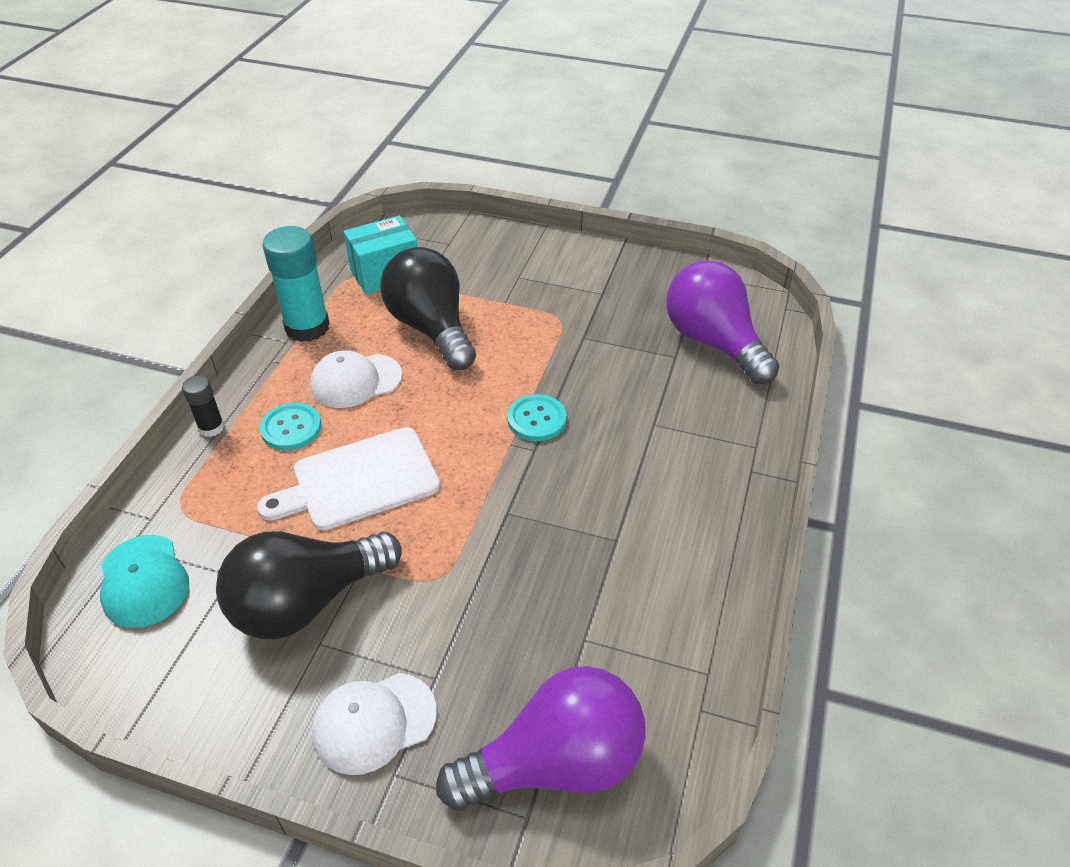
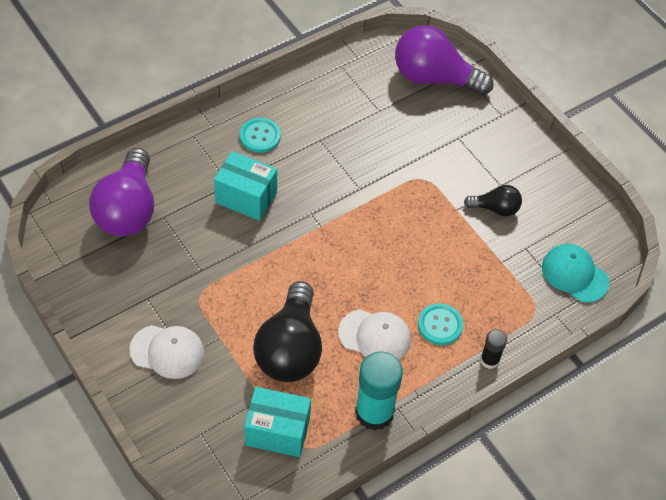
camera: 145 degrees left, 10 degrees up
turquoise cap [100,535,189,628] -> turquoise cap turned 60 degrees counterclockwise [542,244,609,303]
black light bulb [216,531,402,639] -> black light bulb [464,185,522,216], size x0.51
white cutting board [257,427,440,530] -> none
white cap [312,673,437,775] -> white cap moved to [129,325,204,379]
turquoise button [507,394,567,441] -> turquoise button moved to [240,118,281,153]
none -> turquoise box [214,151,277,221]

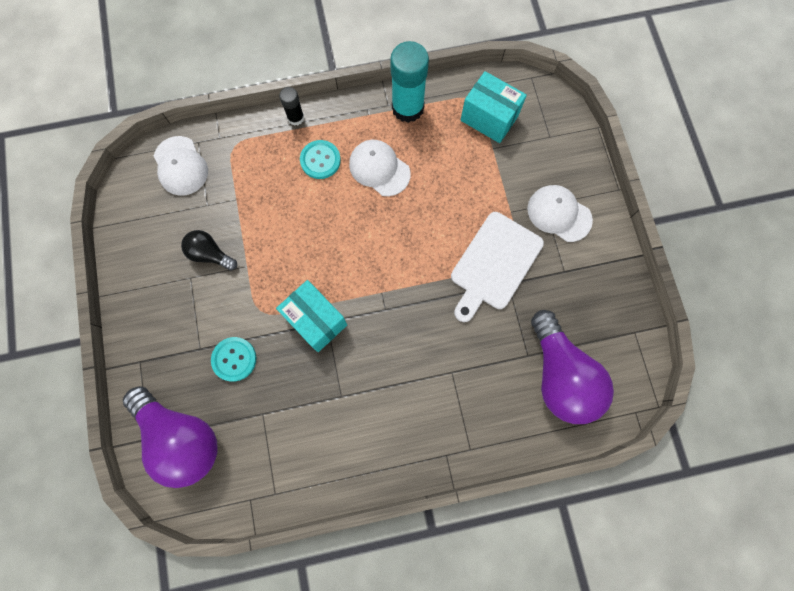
camera: 155 degrees left, 20 degrees up
purple light bulb [89,148,154,236] -> purple light bulb turned 135 degrees clockwise [531,310,614,424]
turquoise box [214,151,277,221] -> turquoise box moved to [276,280,347,352]
turquoise button [240,118,281,153] -> turquoise button moved to [211,337,256,382]
black light bulb [253,281,322,382] -> none
turquoise cap [542,244,609,303] -> white cap [154,136,208,196]
none -> white cutting board [451,212,544,322]

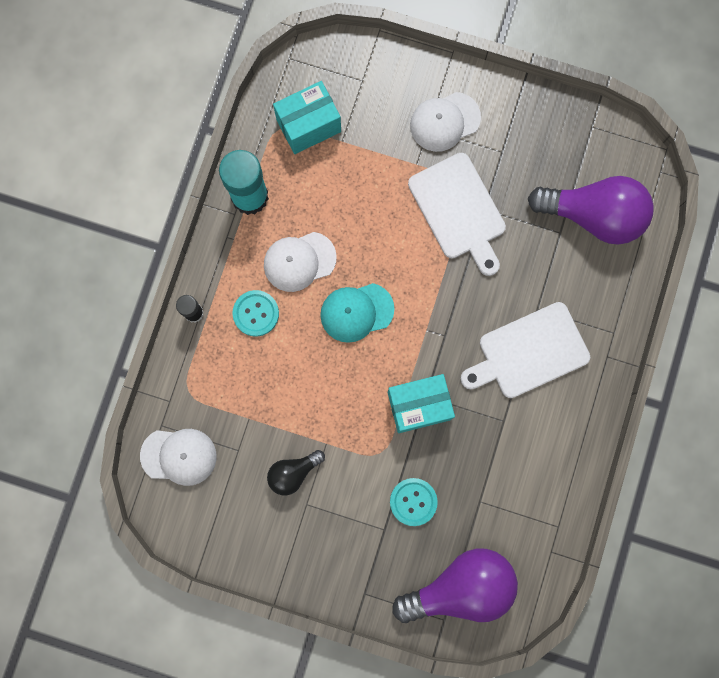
camera: 60 degrees left, 5 degrees up
none -> turquoise cap [320,283,395,343]
none -> white cutting board [460,302,590,398]

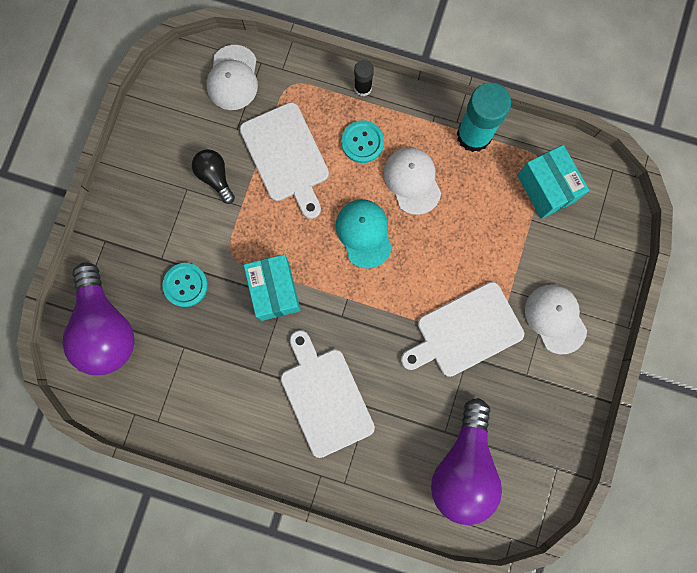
camera: 90 degrees right, 0 degrees up
none -> white cutting board [240,102,329,219]

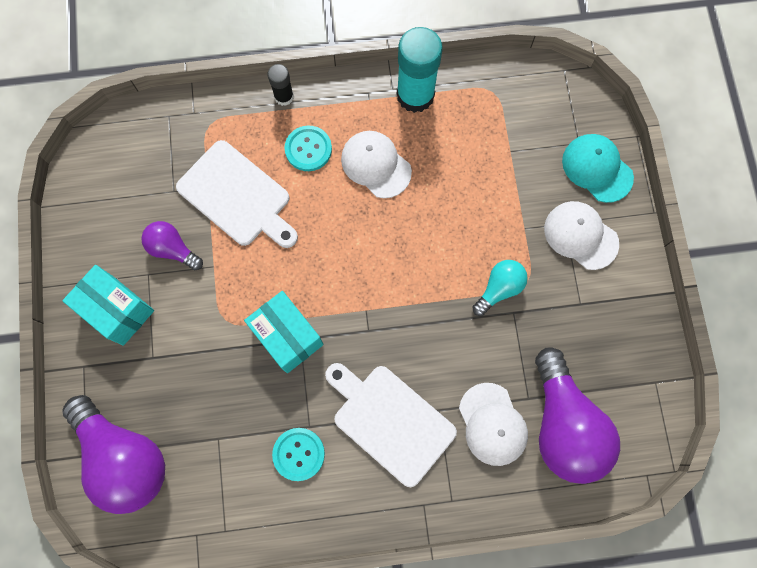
camera: 25 degrees left, 5 degrees down
turquoise button [162,263,208,307] -> turquoise button moved to [272,428,325,481]
black light bulb [192,149,235,204] -> purple light bulb [141,221,203,270]
white cap [207,45,258,110] -> white cap moved to [459,383,528,466]
turquoise cap [336,200,392,269] -> turquoise cap moved to [562,134,634,203]
white cutting board [401,282,524,377] -> turquoise light bulb [472,260,528,316]
turquoise box [517,145,589,219] -> turquoise box moved to [62,265,154,346]

